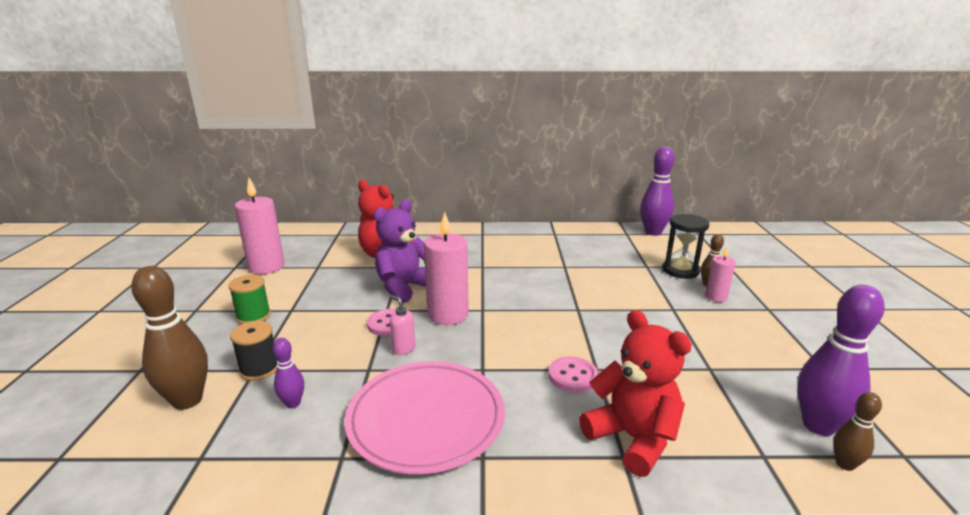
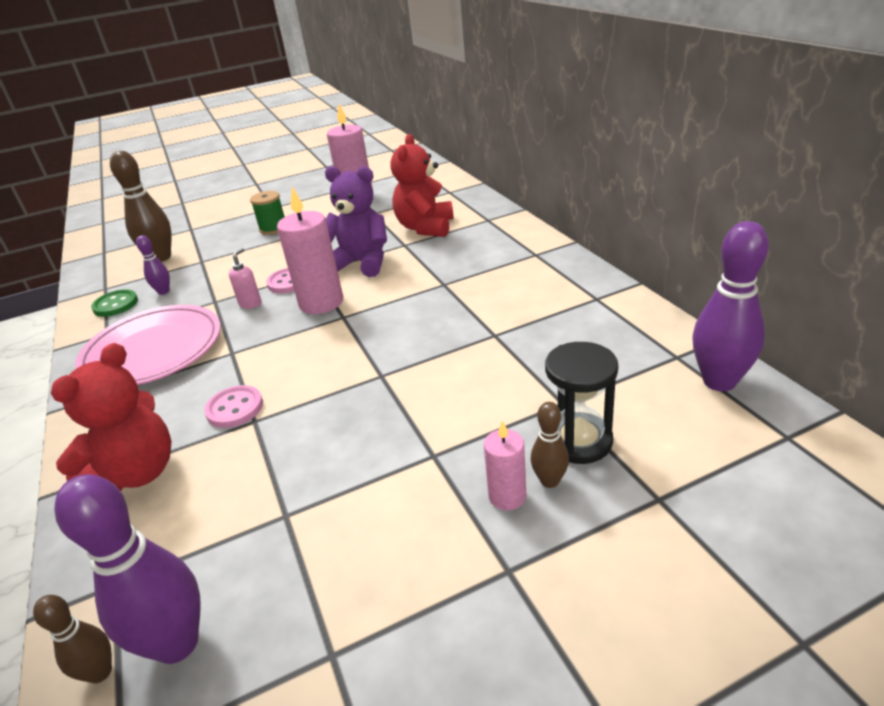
camera: 70 degrees right, 10 degrees up
black spool [230,321,277,381] -> none
none -> green button [91,289,138,317]

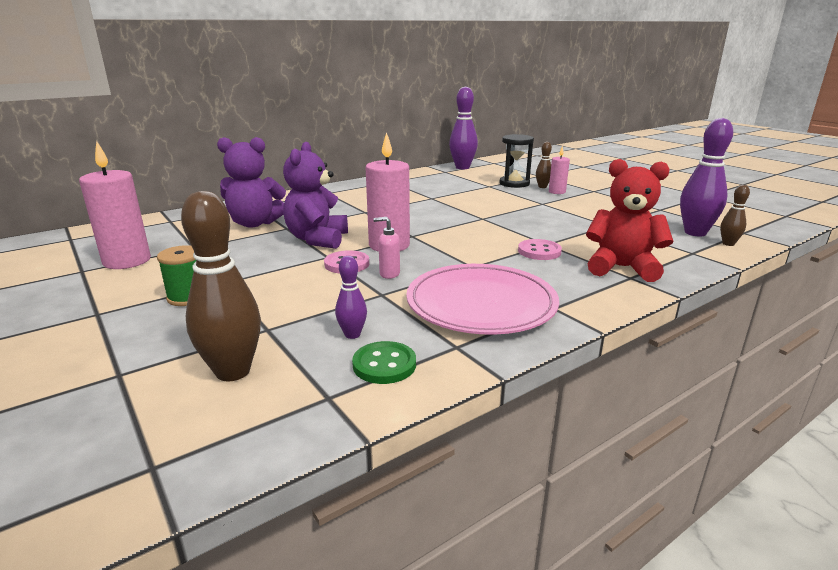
camera: 105 degrees left, 10 degrees down
red teddy bear [391,134,454,237] -> purple teddy bear [217,137,286,228]

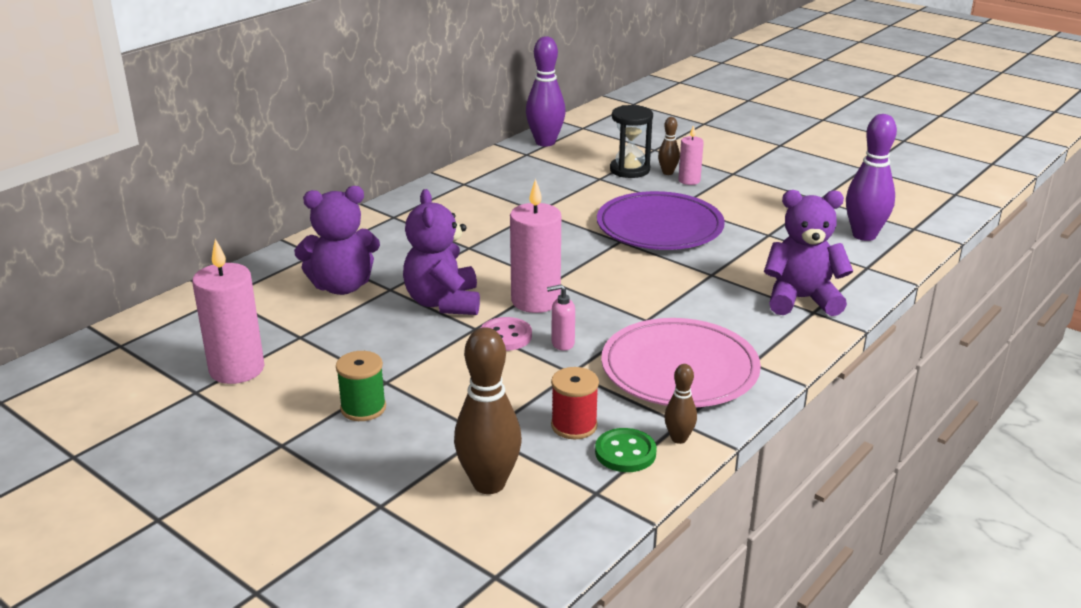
camera: 15 degrees left, 5 degrees up
purple bowling pin [335,256,367,339] -> red spool [551,367,599,439]
pink button [518,239,562,260] -> none
red teddy bear [586,159,673,282] -> purple teddy bear [764,190,853,316]
brown bowling pin [720,185,750,246] -> brown bowling pin moved to [664,364,697,444]
none -> purple plate [597,191,725,250]

